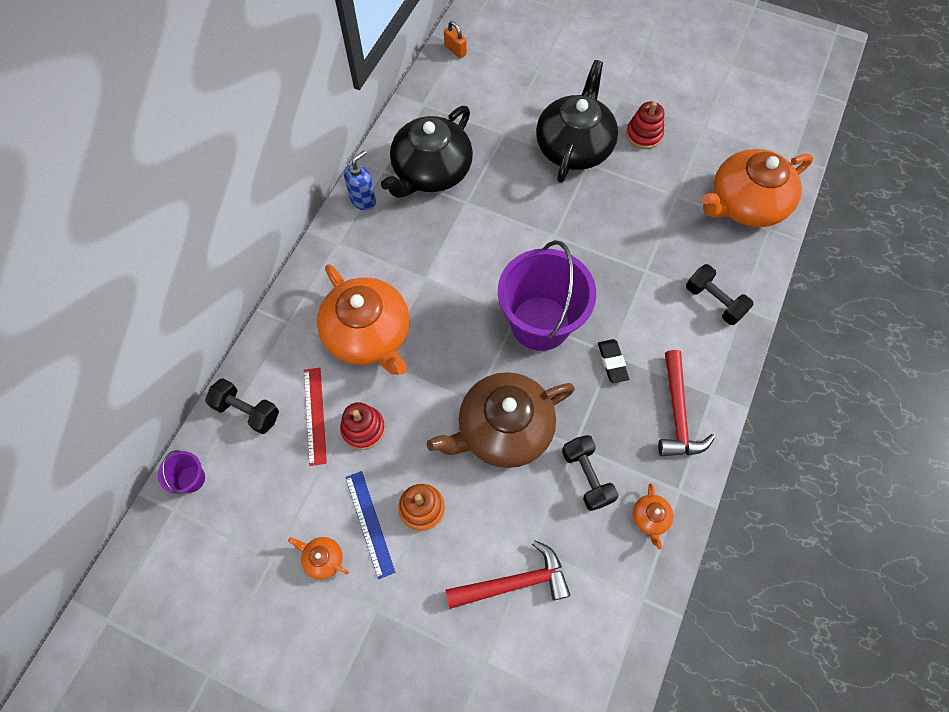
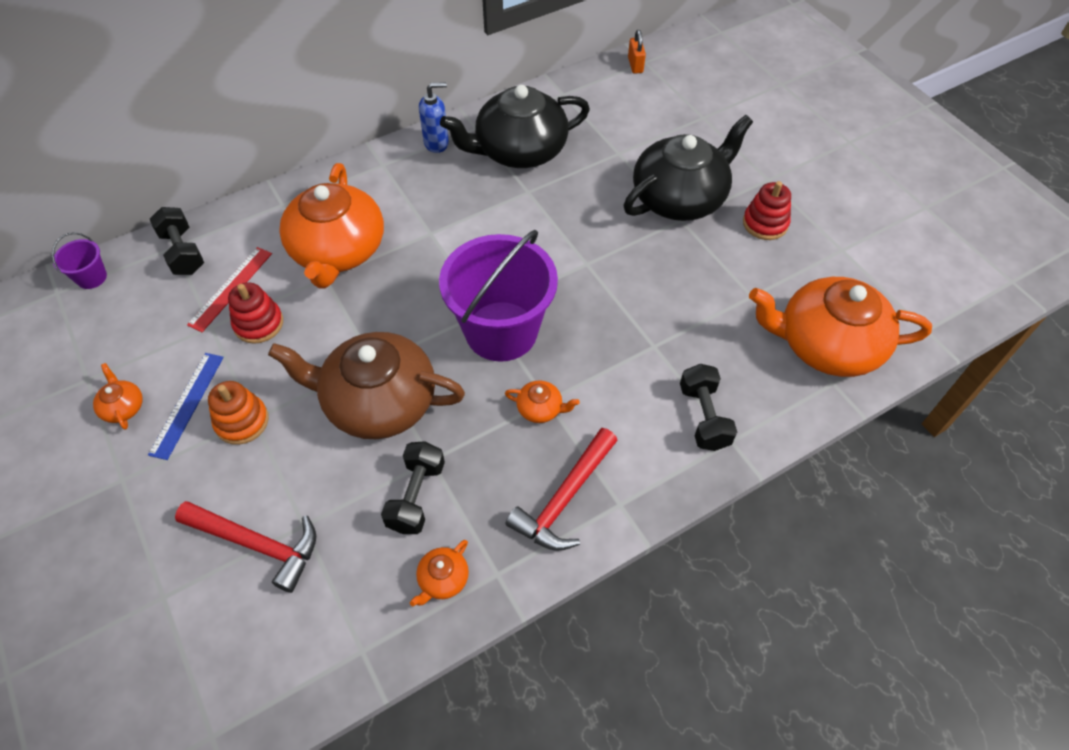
camera: 35 degrees right, 10 degrees down
black eraser [598,339,629,383] -> orange teapot [505,380,580,423]

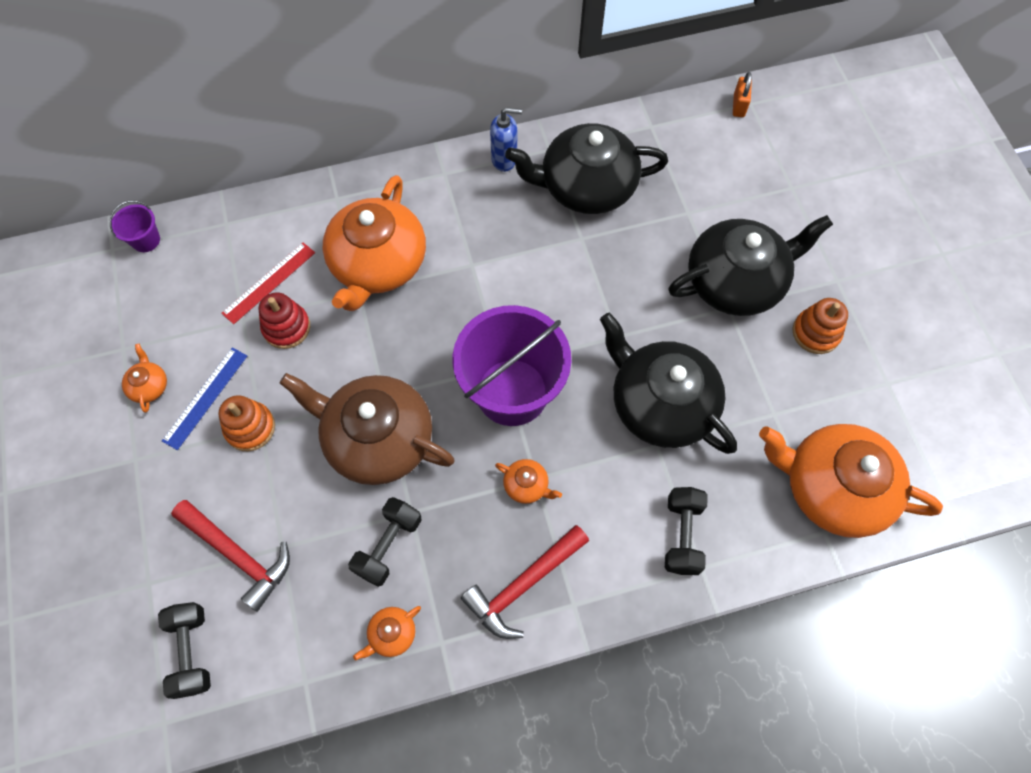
camera: 15 degrees right, 10 degrees up
black dumbbell [150,207,204,275] -> black dumbbell moved to [158,602,211,699]
red stacking toy [743,181,791,240] -> orange stacking toy [793,298,848,354]
none -> black teapot [600,313,737,454]

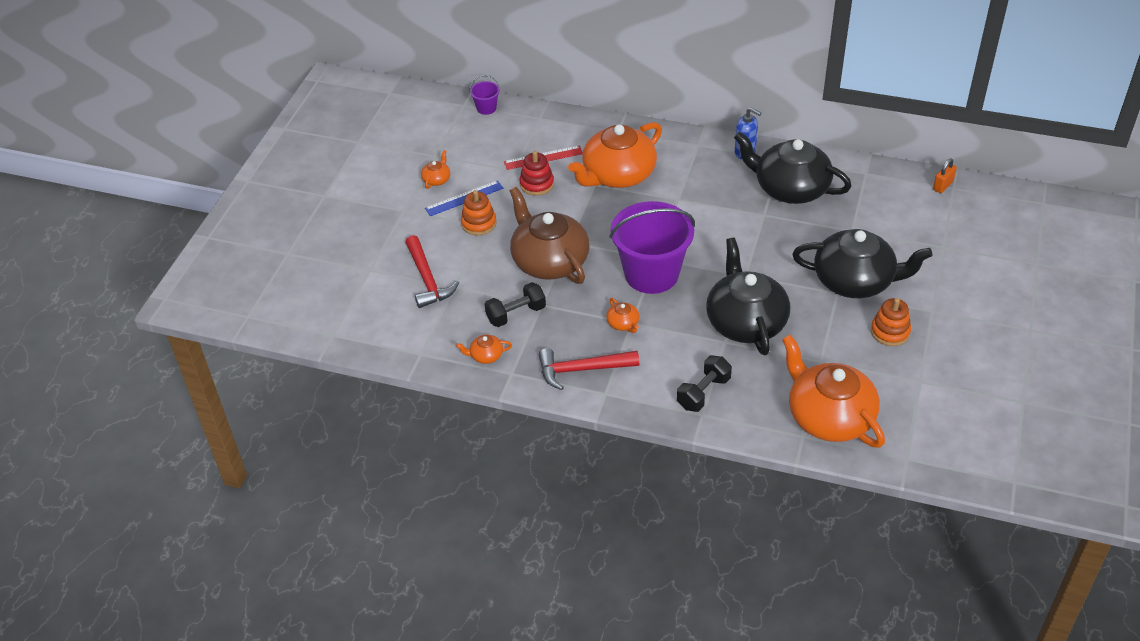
camera: 35 degrees right, 20 degrees down
black dumbbell [158,602,211,699] -> none

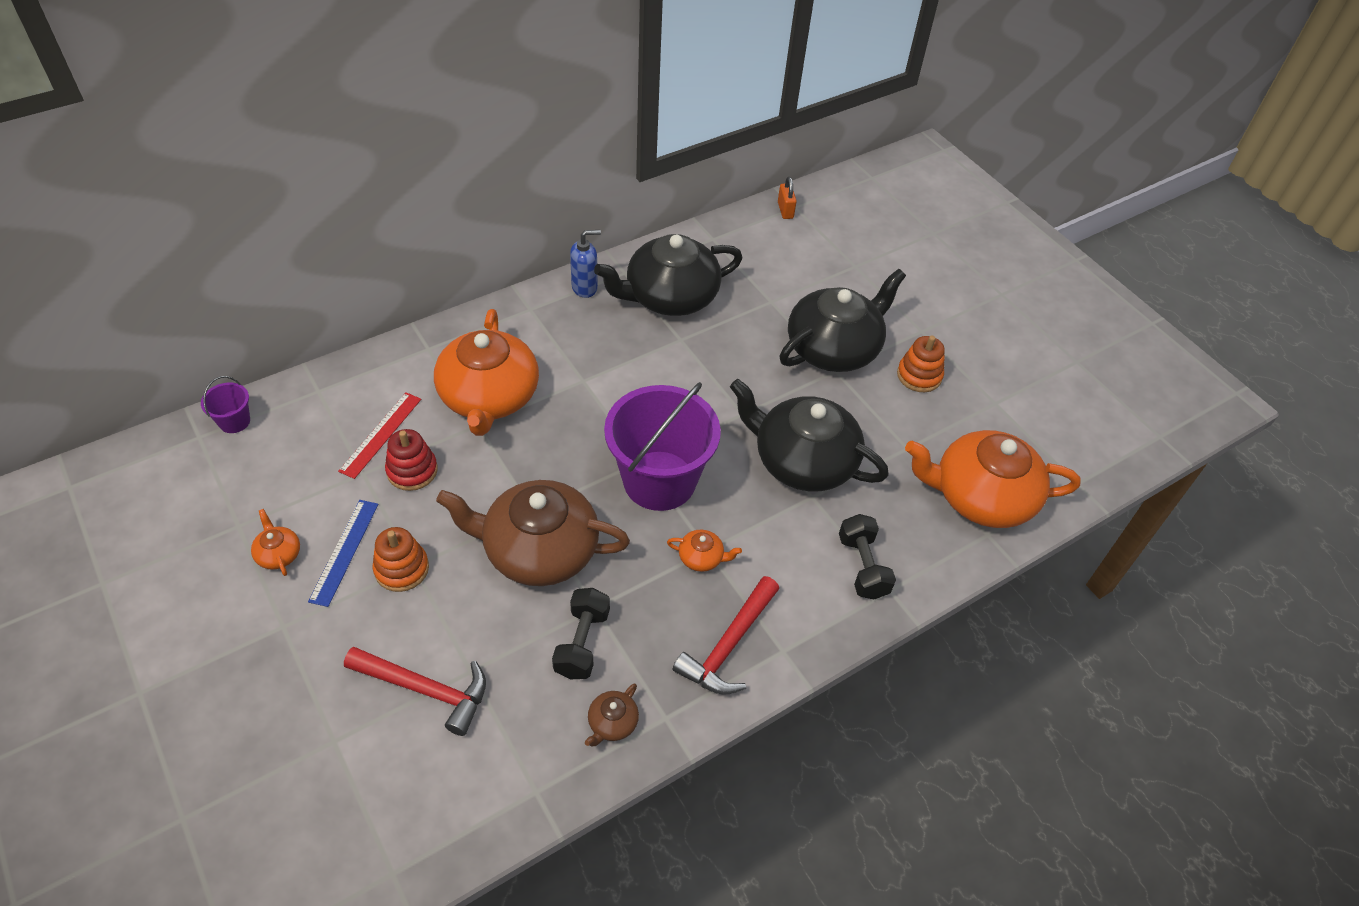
camera: 55 degrees left, 5 degrees up
orange teapot [456,335,512,364] -> brown teapot [585,683,639,746]

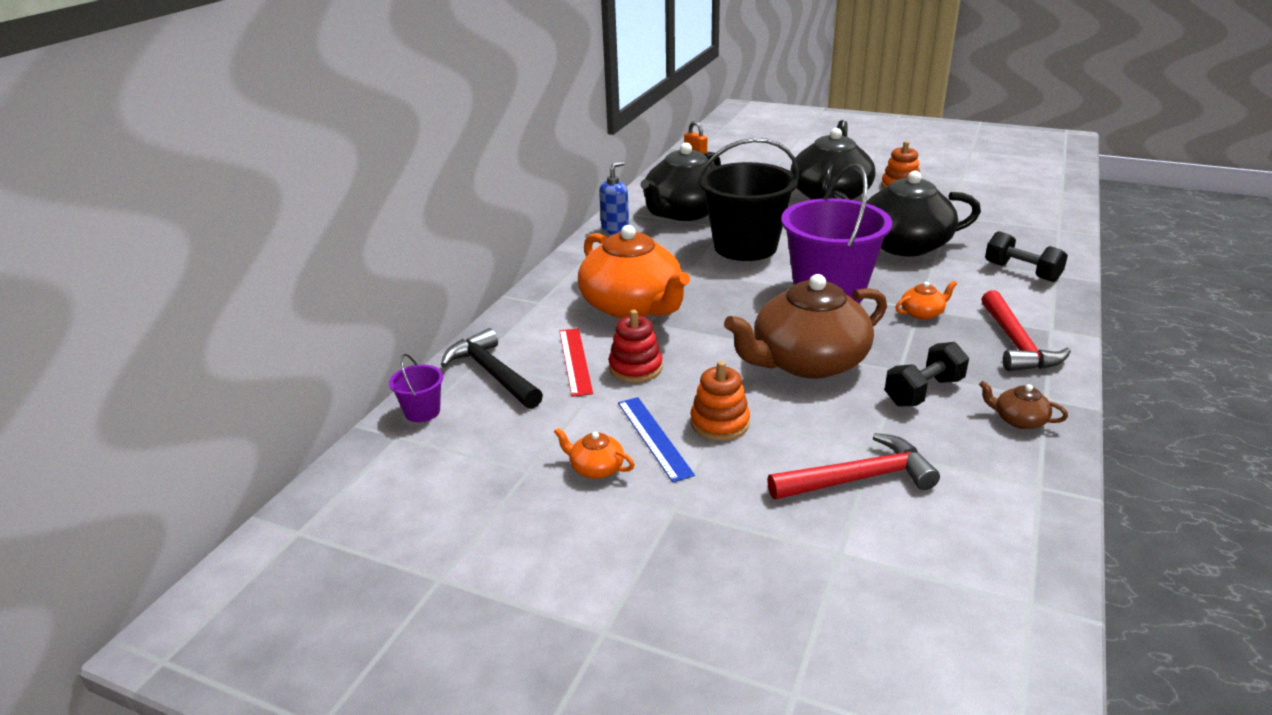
camera: 30 degrees left, 20 degrees down
black dumbbell [552,588,610,679] -> black dumbbell turned 75 degrees clockwise [885,342,969,406]
brown teapot [585,683,639,746] -> brown teapot turned 120 degrees clockwise [979,381,1068,429]
orange teapot [905,430,1081,528] -> none
none -> black hammer [441,328,543,409]
none -> black bucket [698,138,799,261]

